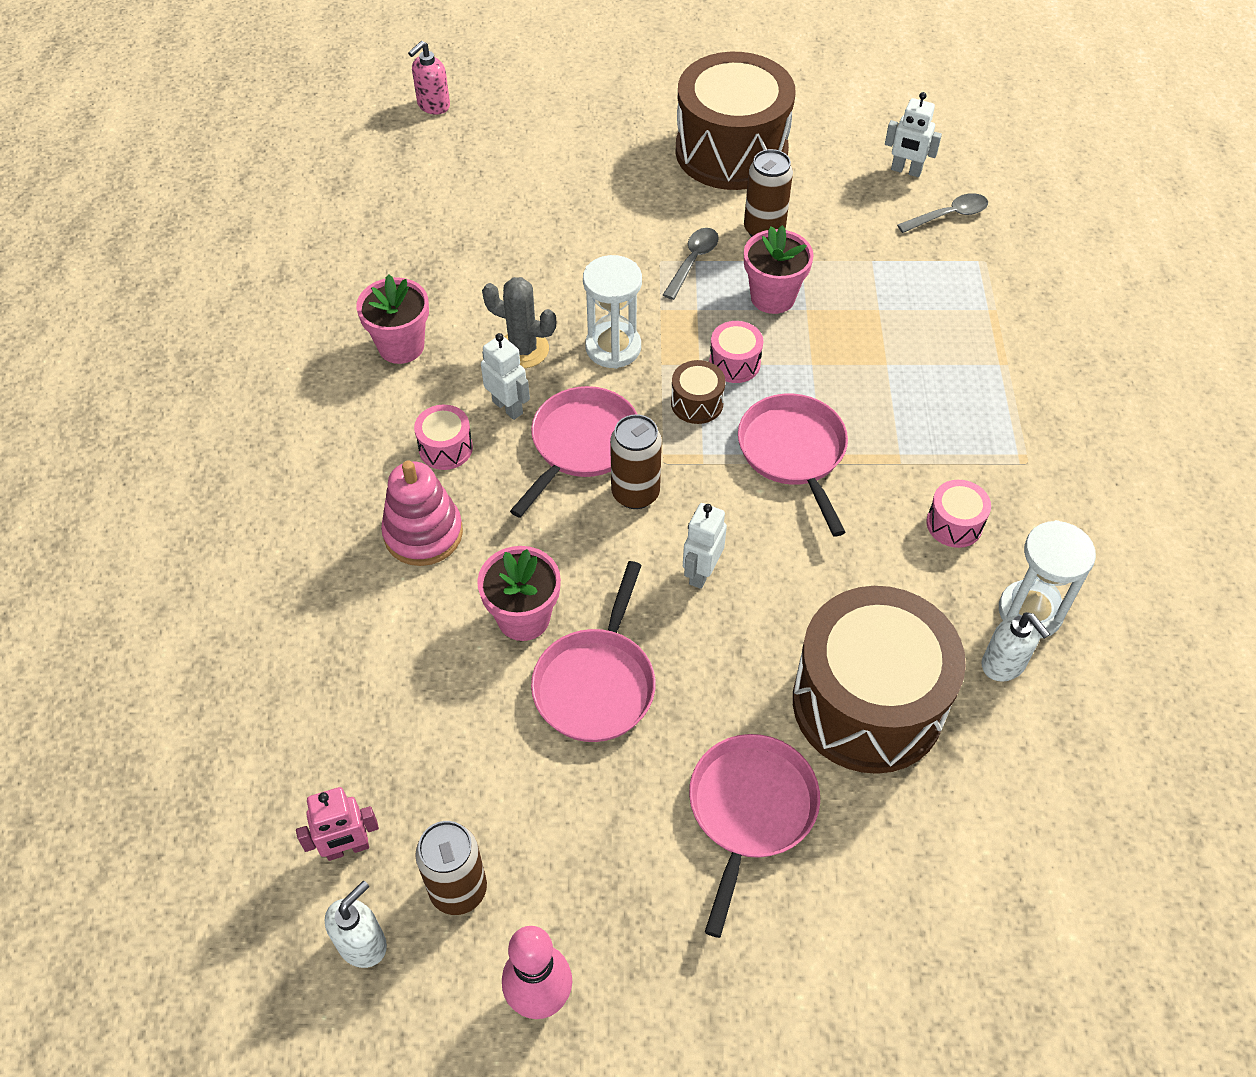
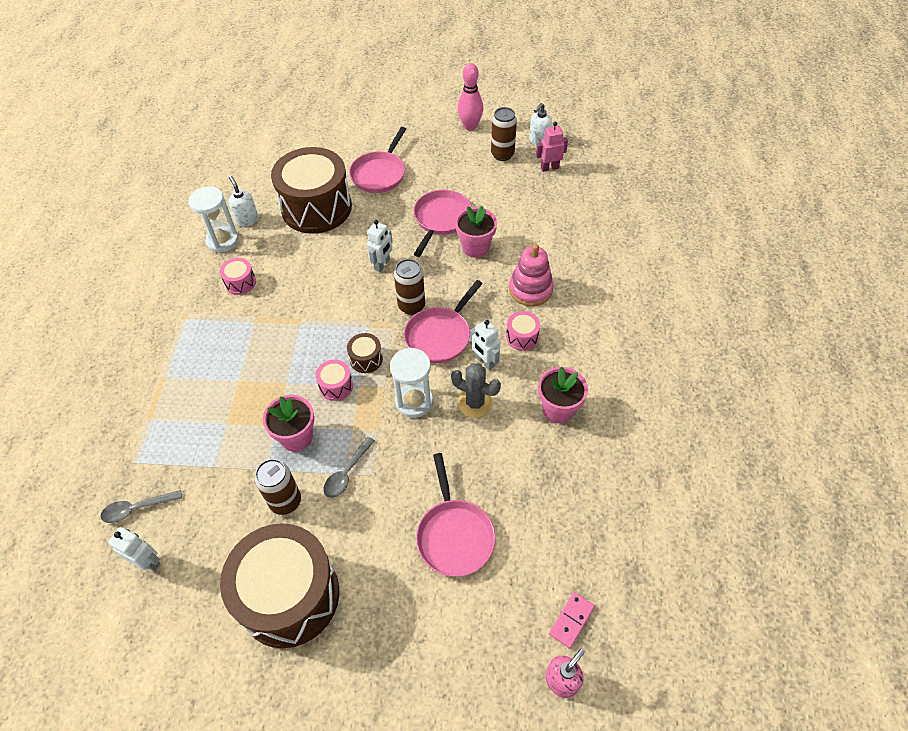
camera: 175 degrees left, 0 degrees up
pink pan [738,394,848,536] -> pink pan moved to [416,453,496,577]
none -> pink domino [549,592,595,648]

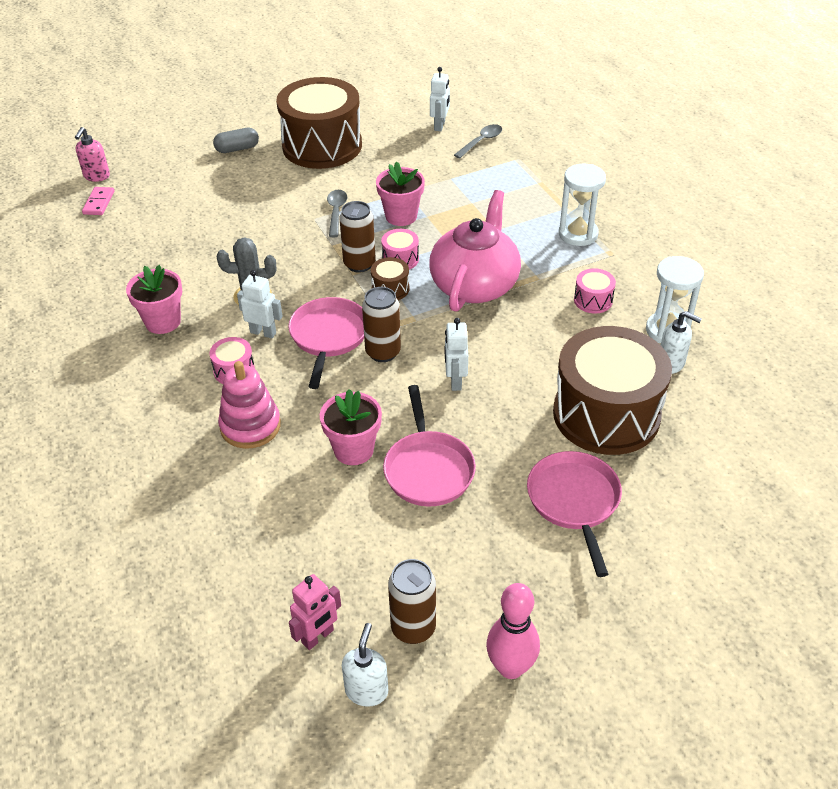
camera: 150 degrees right, 10 degrees down
white robot [108,527,161,572] -> white robot turned 75 degrees counterclockwise [430,67,450,131]
brown can [255,459,301,515] -> brown can moved to [339,201,376,273]
white hourglass [390,348,433,418] -> white hourglass moved to [559,164,606,246]
pink pan [416,453,496,577] -> none
none -> grey capsule [213,128,259,153]
none -> pink teapot [429,190,521,312]

